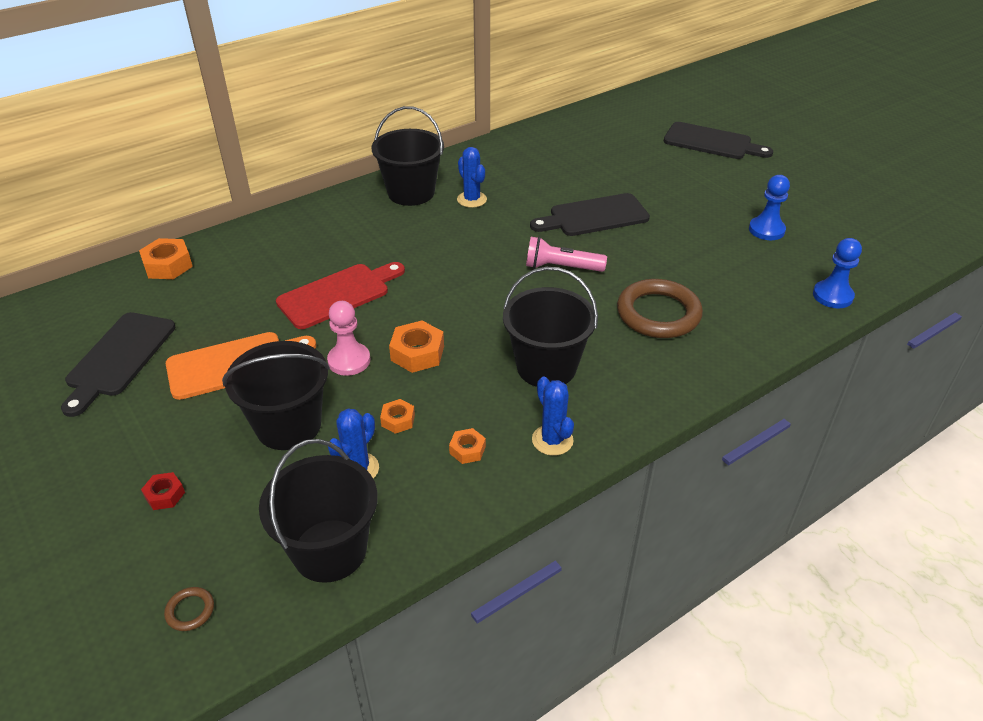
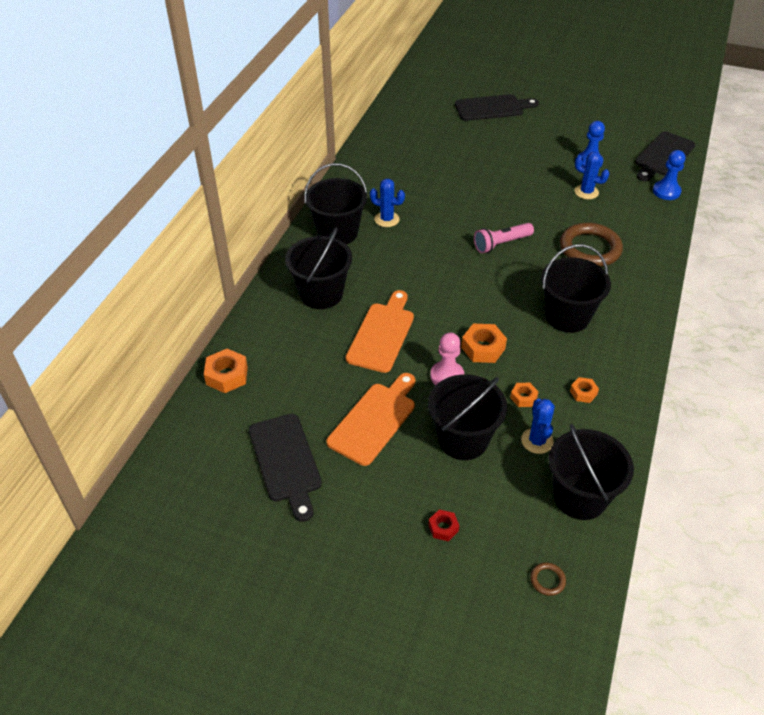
camera: 35 degrees left, 5 degrees up
red cutting board [276,262,405,329] -> orange cutting board [346,290,414,373]
black cutting board [530,193,650,236] -> black cutting board moved to [635,131,695,181]
blue cactus [532,376,574,456] -> blue cactus moved to [575,152,610,199]
none -> black bucket [285,228,352,309]

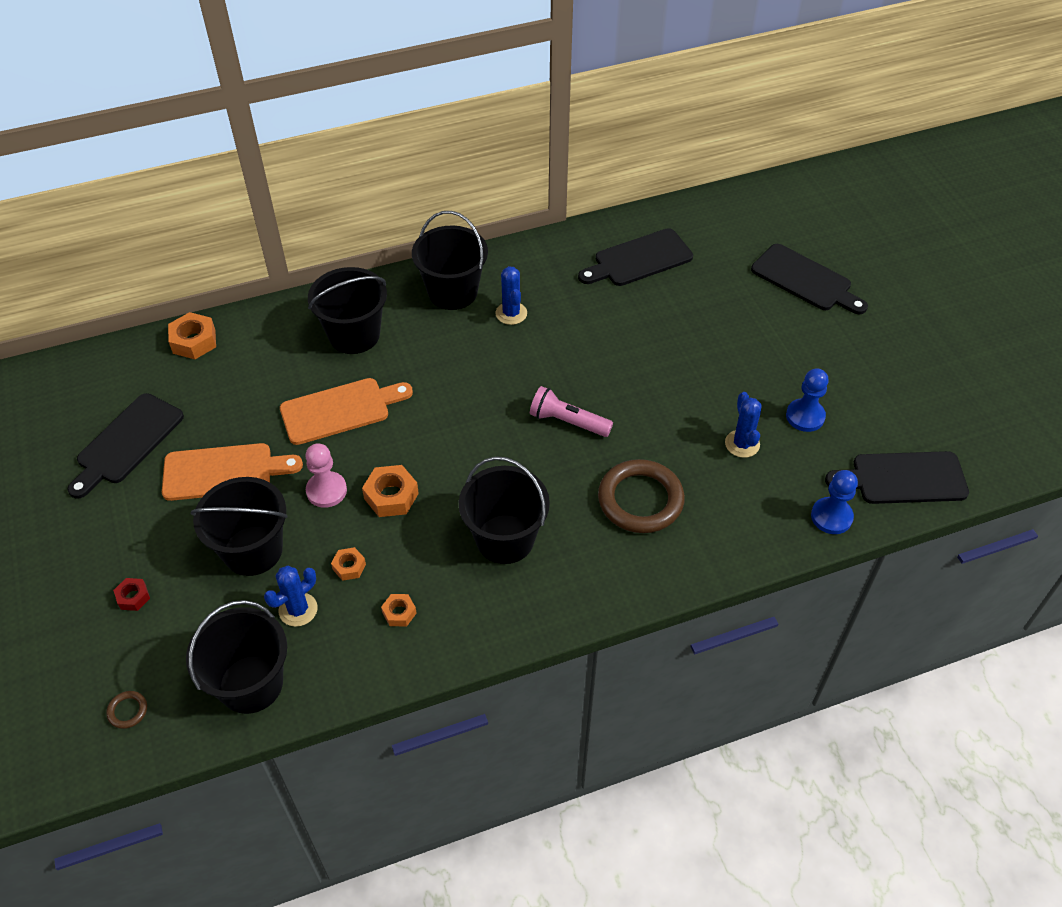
camera: 50 degrees right, 5 degrees up
none -> black cutting board [578,228,693,286]

